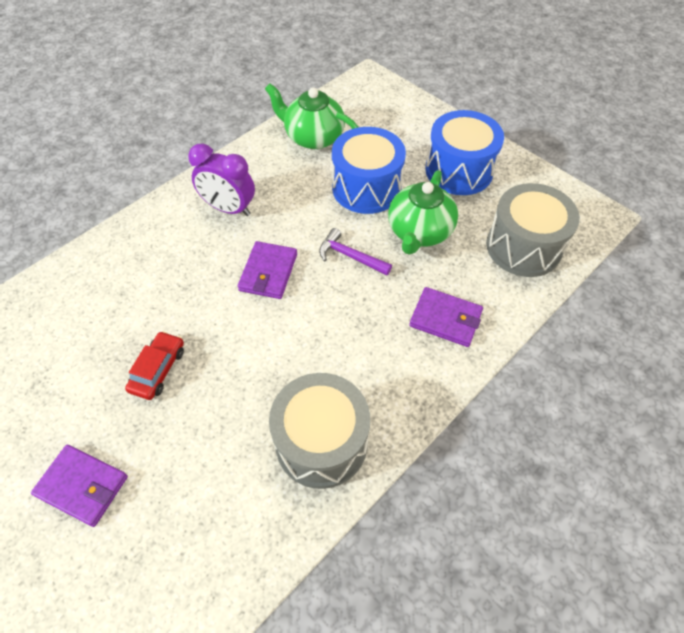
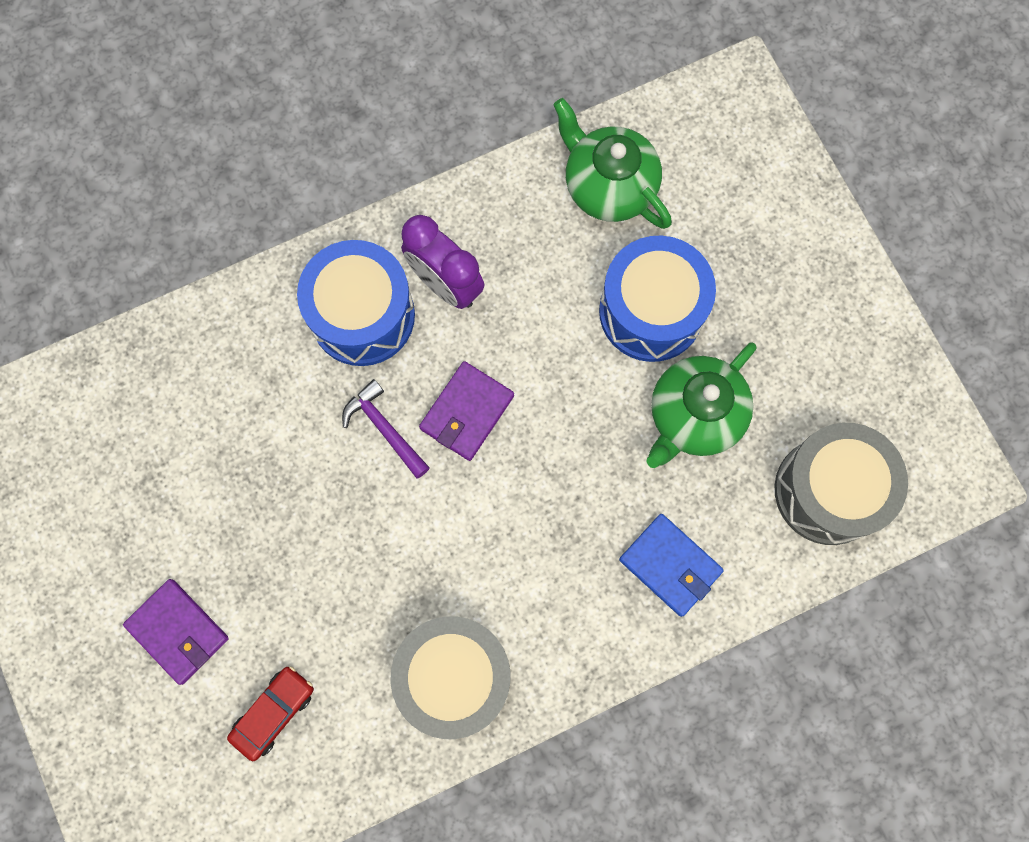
camera: 20 degrees right, 20 degrees up
red car [125,331,184,400] -> red car moved to [227,666,314,761]
purple hammer [319,228,392,275] -> purple hammer moved to [342,379,430,479]
purple wallet [409,287,483,347] -> blue wallet [619,514,724,617]
blue drum [425,110,504,195] -> blue drum moved to [297,240,415,366]

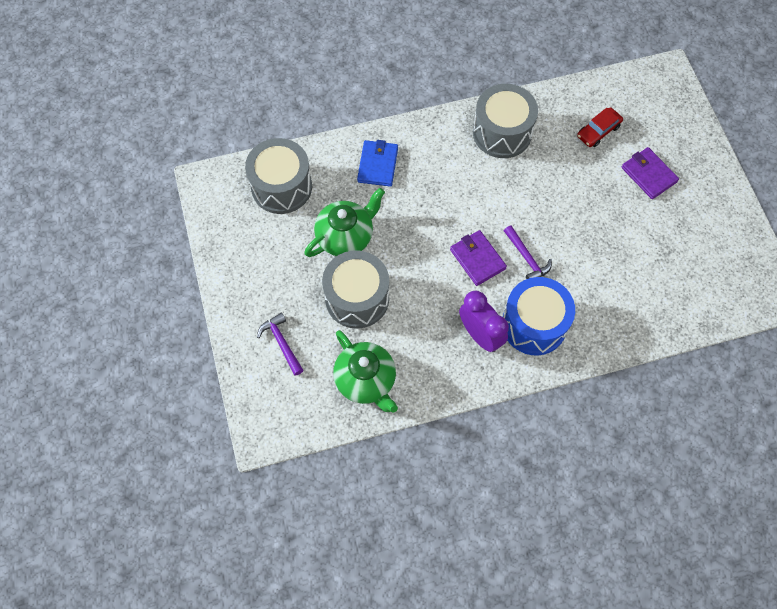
camera: 170 degrees left, 10 degrees down
purple wallet [419,361,514,461] -> purple wallet turned 75 degrees counterclockwise [450,230,507,286]
blue drum [599,236,716,362] -> grey drum [322,250,389,329]
blue wallet [619,514,724,617] -> blue wallet turned 45 degrees clockwise [357,140,398,187]
none -> purple hammer [257,313,303,376]

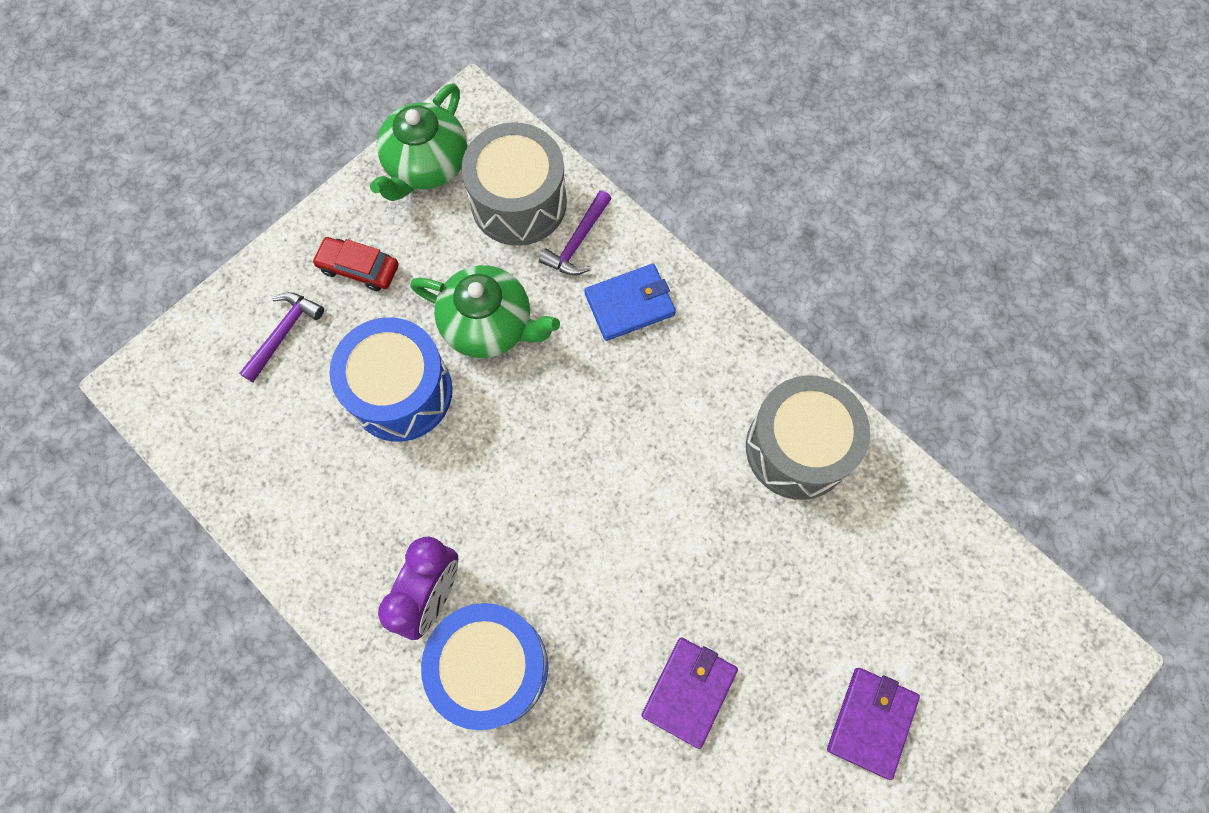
camera: 60 degrees right, 5 degrees up
grey drum [322,250,389,329] -> blue drum [329,318,452,442]
green teapot [333,330,398,413] -> green teapot moved to [370,83,467,201]
purple wallet [450,230,507,286] -> purple wallet moved to [641,637,738,749]
purple hammer [504,225,552,279] -> purple hammer moved to [539,190,612,275]
red car [577,107,623,147] -> red car moved to [312,237,399,291]

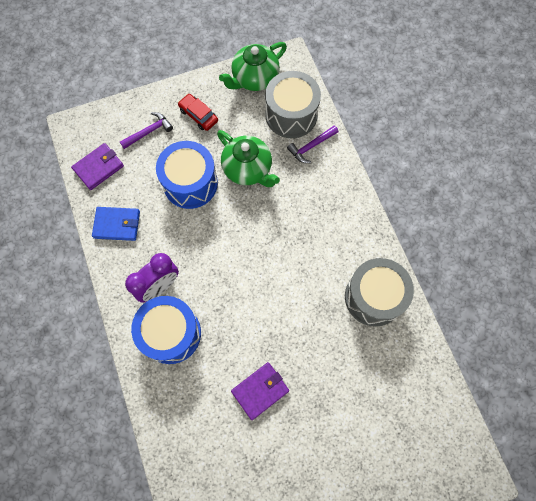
camera: 25 degrees right, 0 degrees up
blue wallet [585,264,676,341] -> blue wallet moved to [92,207,140,241]
purple wallet [827,668,920,780] -> purple wallet moved to [71,143,124,190]

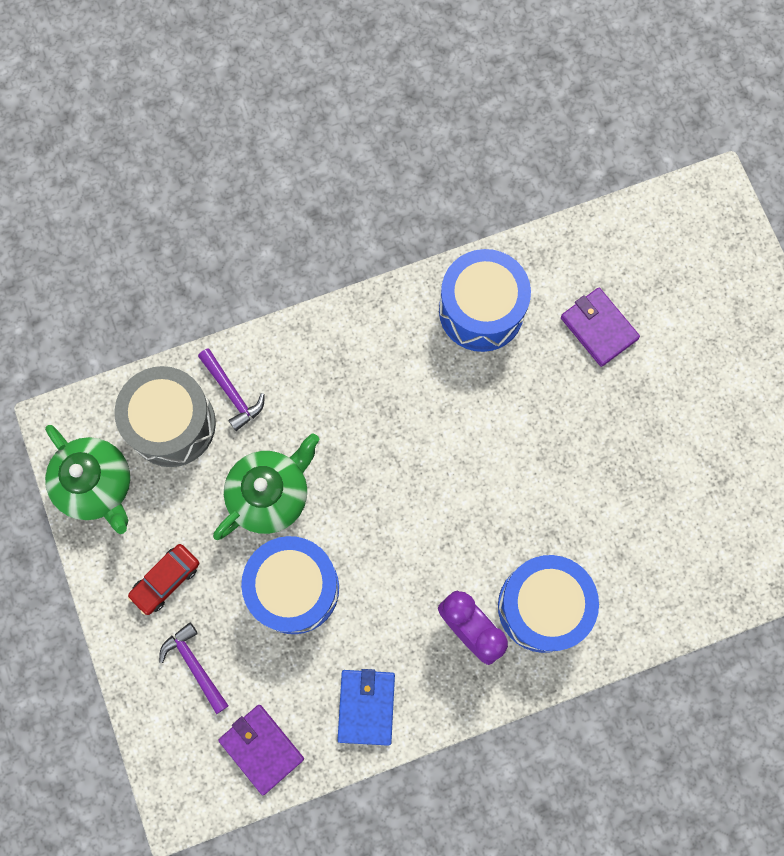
camera: 90 degrees left, 5 degrees up
purple wallet [231,362,289,420] -> purple wallet moved to [561,288,640,367]
grey drum [345,258,414,327] -> blue drum [439,249,531,352]

